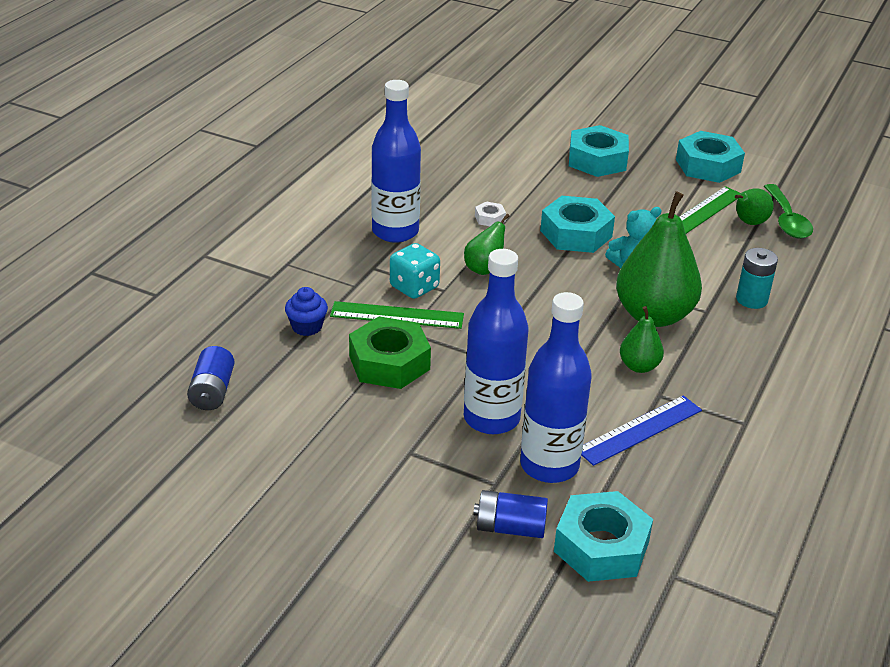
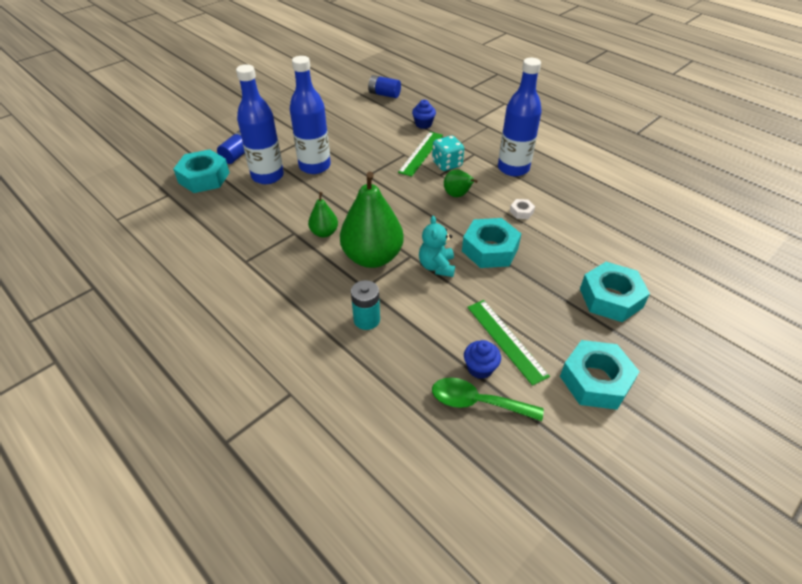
camera: 110 degrees right, 10 degrees up
green nut [349,316,431,389] -> none
blue ruler [581,395,702,466] -> none
green pear [735,189,774,225] -> blue cupcake [464,340,501,379]

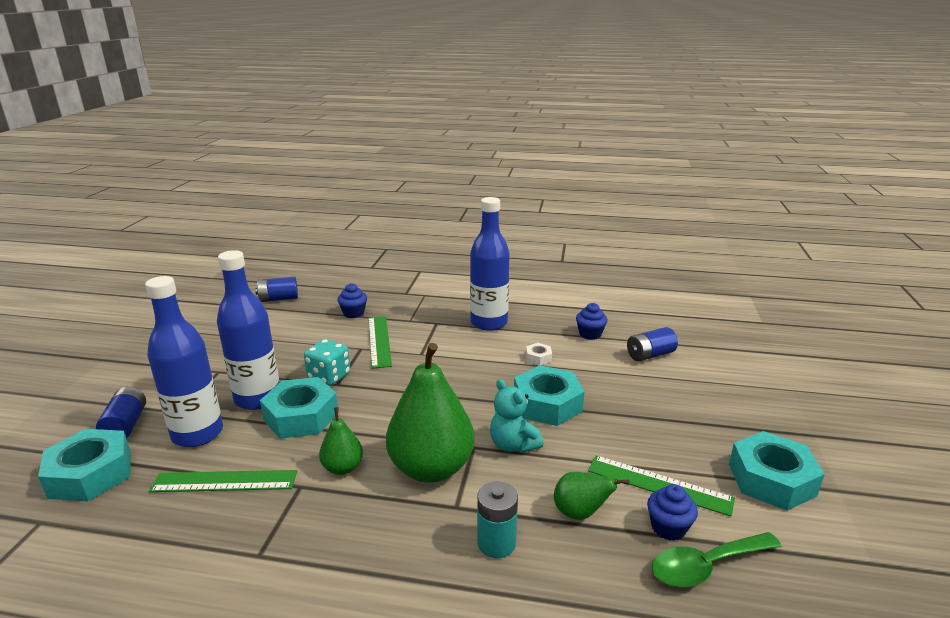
camera: 35 degrees left, 20 degrees down
turquoise dice [432,136,464,171] -> turquoise dice moved to [304,339,350,386]
green pear [444,169,478,197] -> green pear moved to [554,472,630,520]
turquoise nut [580,262,650,322] -> turquoise nut moved to [260,377,339,439]
none -> green ruler [149,470,297,492]
none -> blue cupcake [576,303,608,340]
none -> blue battery [627,327,678,361]

